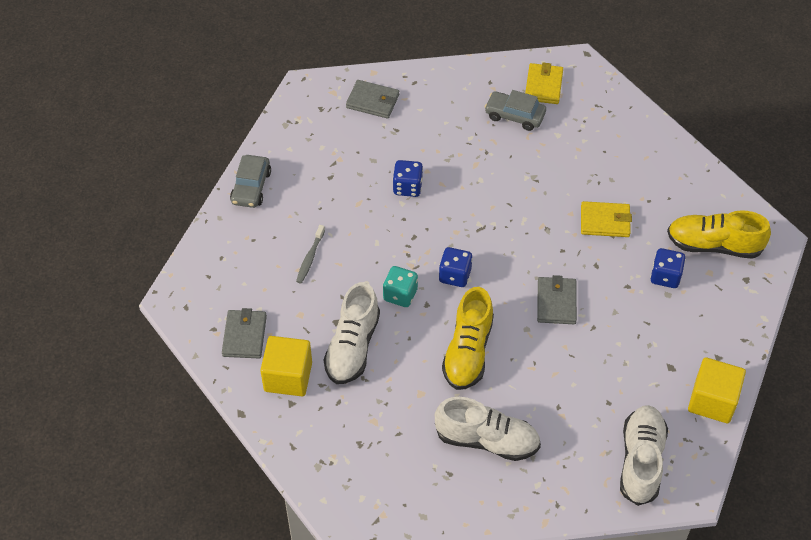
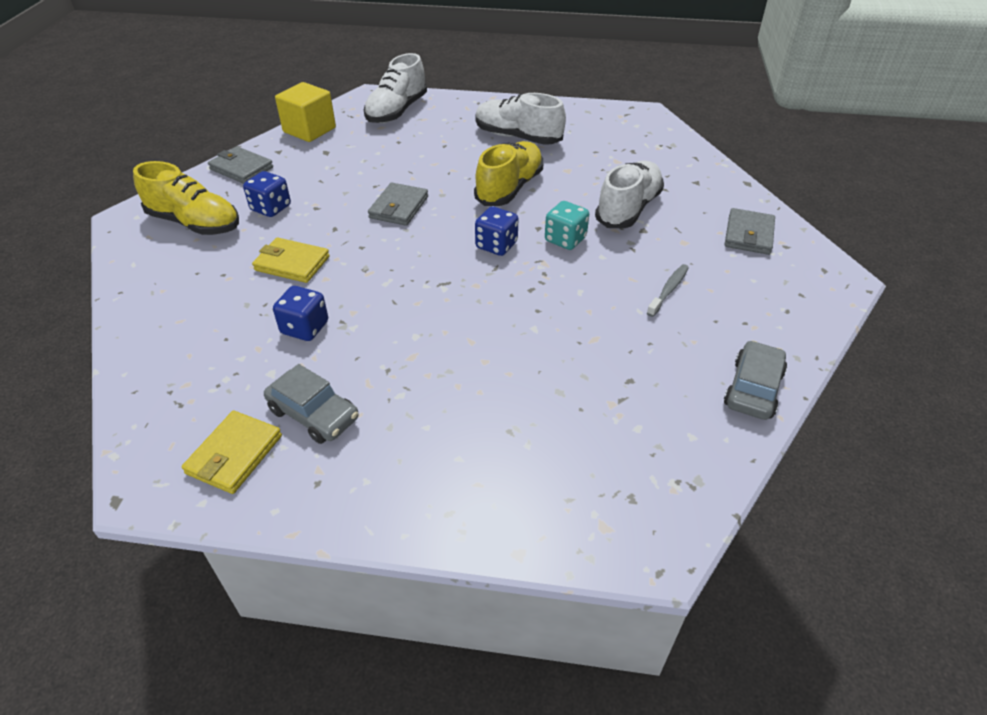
camera: 165 degrees left, 10 degrees down
yellow cube [260,336,312,396] -> none
grey wallet [346,80,399,119] -> grey wallet moved to [208,146,273,184]
blue dice [393,160,423,197] -> blue dice moved to [273,286,328,341]

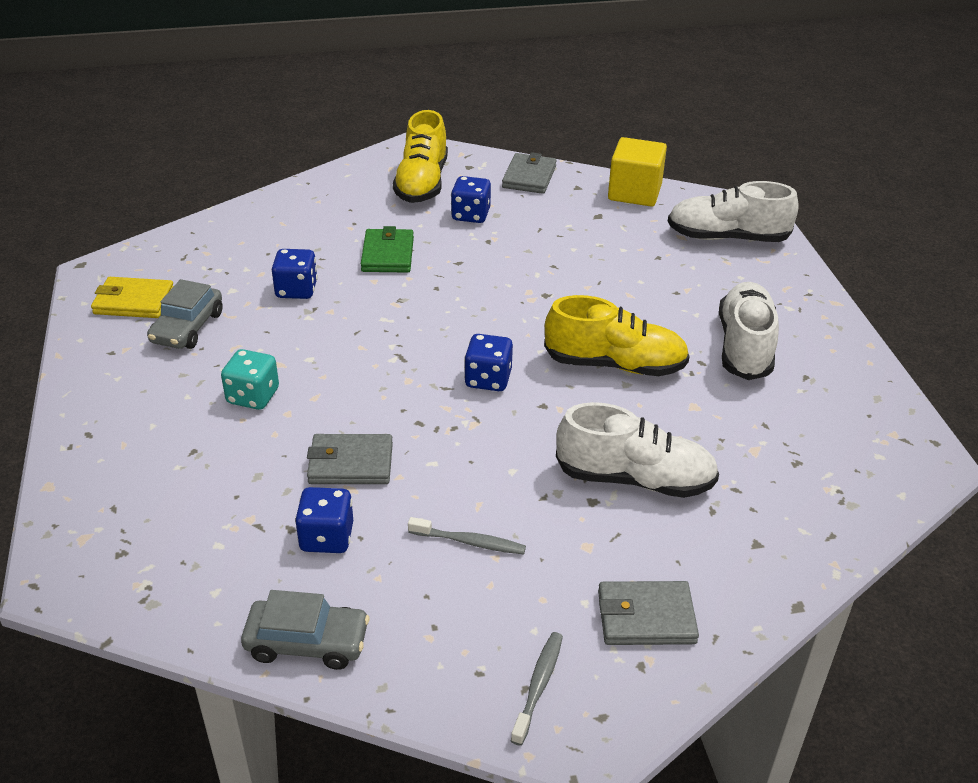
camera: 70 degrees right, 5 degrees down
yellow wallet [252,237,330,283] -> green wallet [361,226,414,273]
grey wallet [368,183,428,226] -> grey wallet moved to [307,434,393,484]
turquoise dice [545,201,589,250] -> turquoise dice moved to [221,349,279,410]
none -> blue dice [295,487,353,553]
none -> grey toothbrush [511,632,563,746]

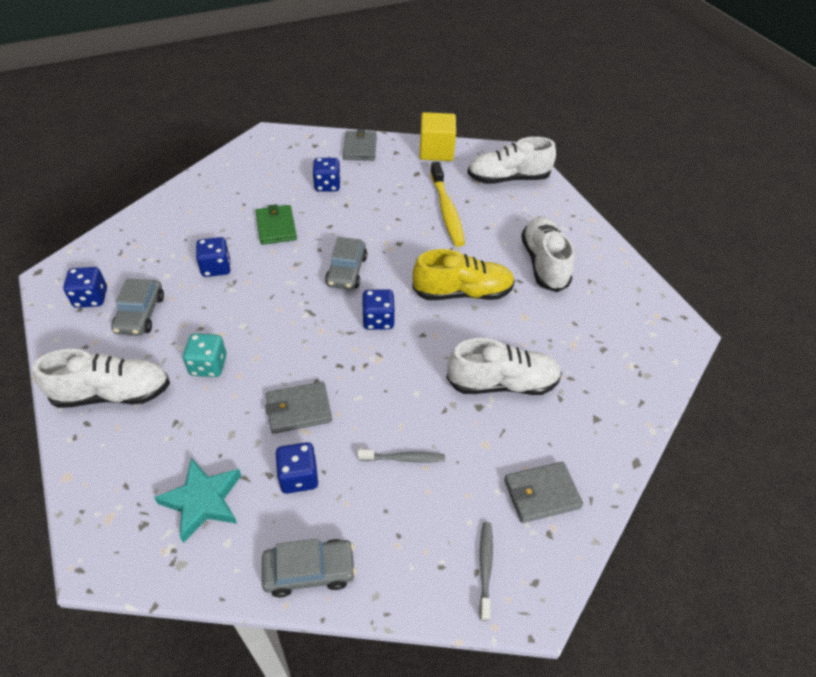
camera: 15 degrees left, 10 degrees up
yellow wallet [91,277,174,318] -> blue dice [63,267,107,308]
yellow shoe [393,110,448,203] -> none
none -> white shoe [33,349,170,408]
none -> turquoise star [154,458,242,543]
none -> grey car [325,237,367,290]
none -> yellow toothbrush [430,162,465,247]

